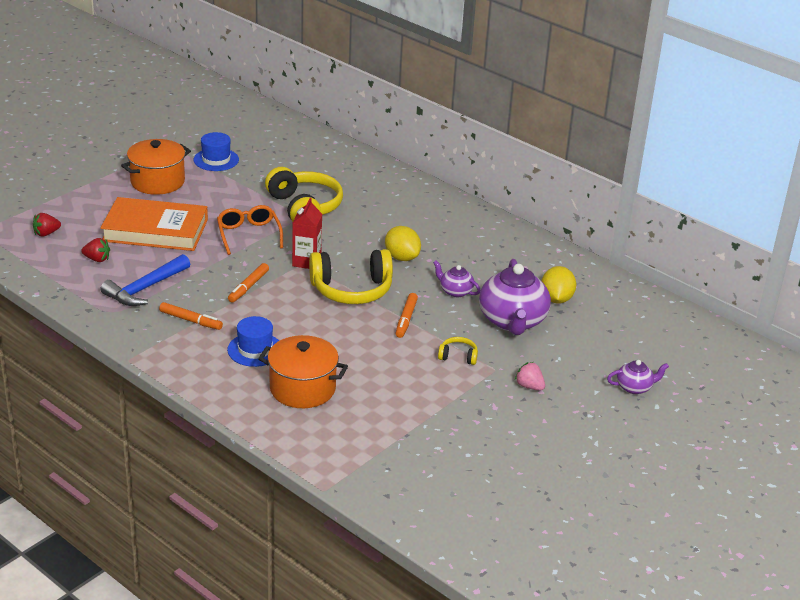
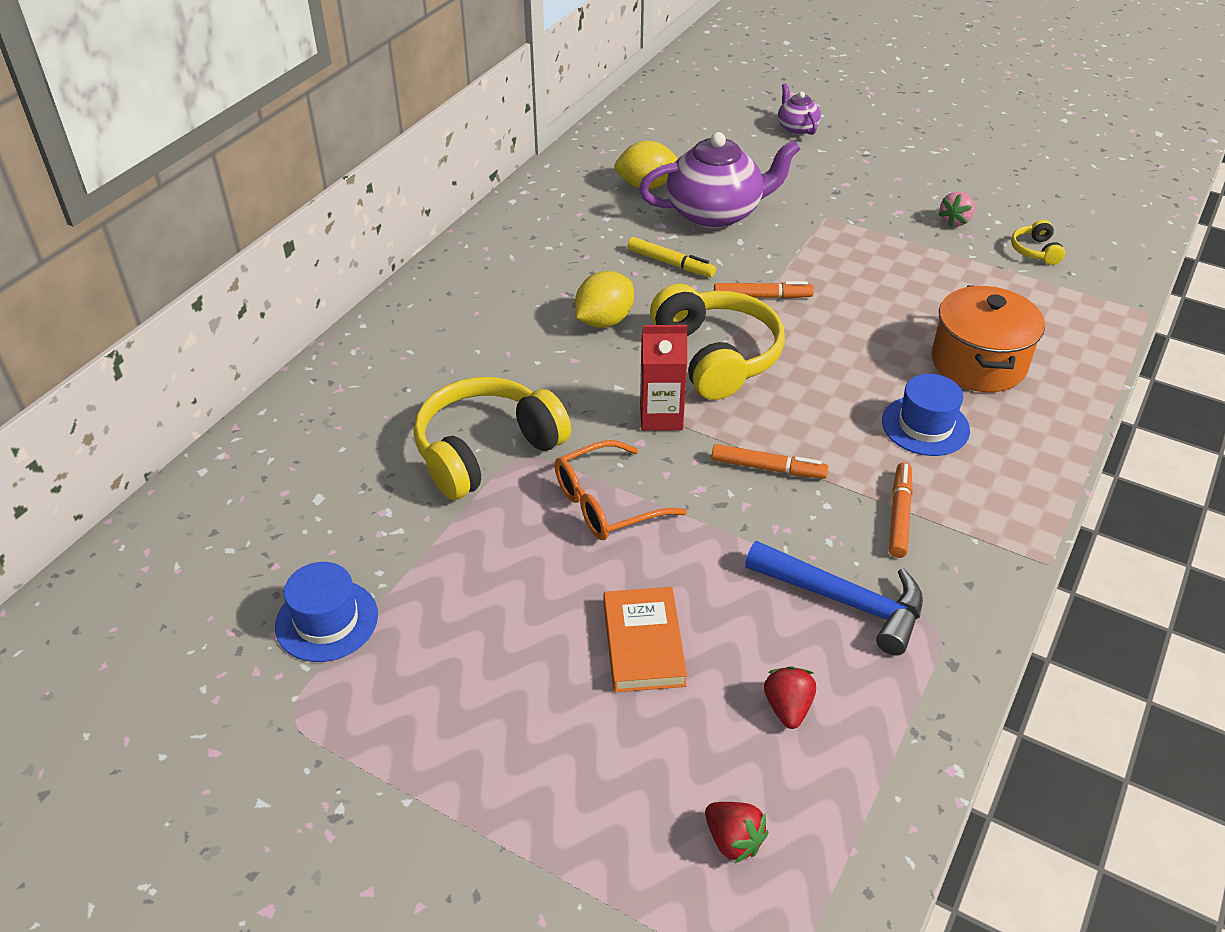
camera: 100 degrees left, 10 degrees up
orange book [101,197,208,251] -> orange book [604,587,687,692], size x0.56
orange pot [121,139,191,195] -> none
purple teapot [433,260,480,297] -> yellow marker [627,237,716,277]
yellow headphones [438,337,478,365] -> yellow headphones moved to [1011,220,1065,265]
pink strawberry [515,362,545,391] -> pink strawberry moved to [938,192,975,227]

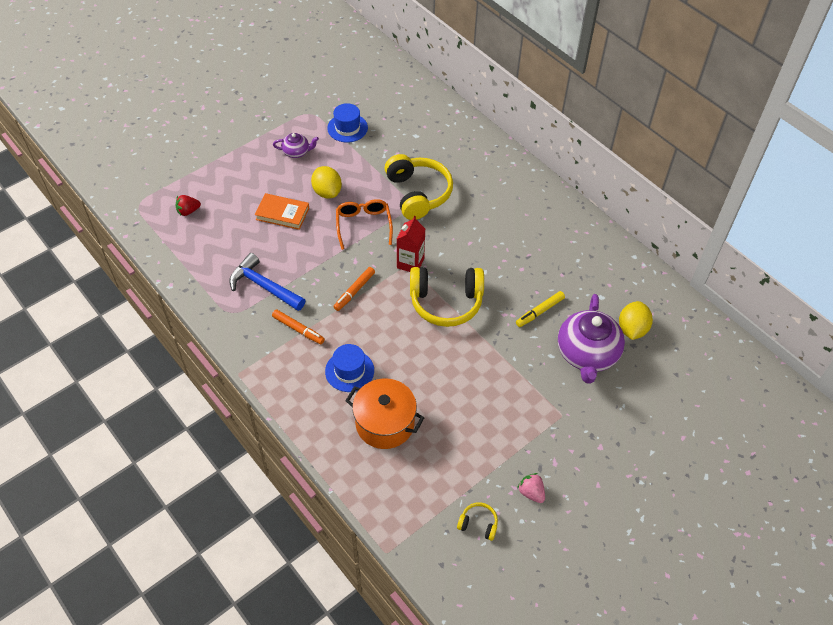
camera: 110 degrees right, 10 degrees up
yellow lemon [575,271,634,328] -> yellow lemon moved to [311,166,342,198]
orange marker [714,281,814,299] -> none
blue hammer [745,541,923,656] -> blue hammer turned 75 degrees clockwise [229,253,306,311]
red strawberry [764,666,816,729] -> none
purple teapot [778,83,821,135] -> purple teapot moved to [273,133,319,158]

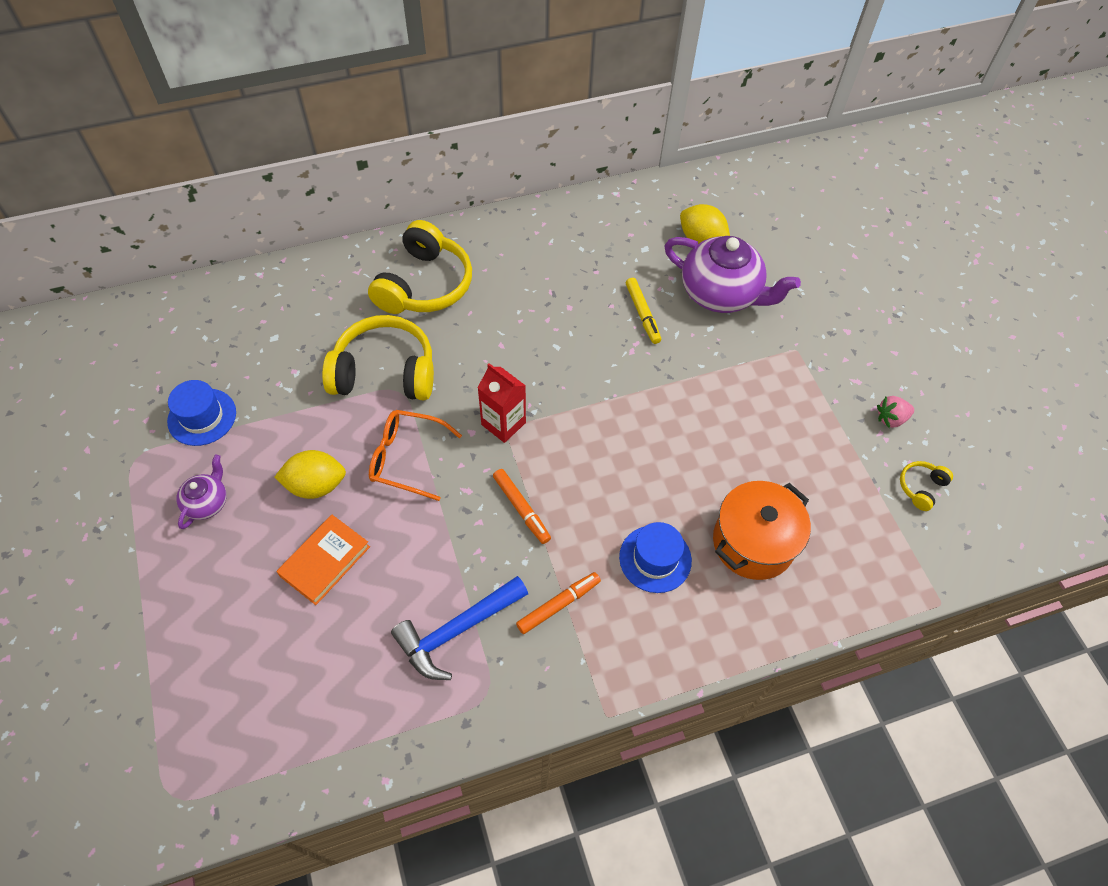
camera: 70 degrees left, 5 degrees up
red strawberry [176,195,201,216] -> none
yellow headphones [410,267,484,327] -> yellow headphones moved to [368,220,472,314]

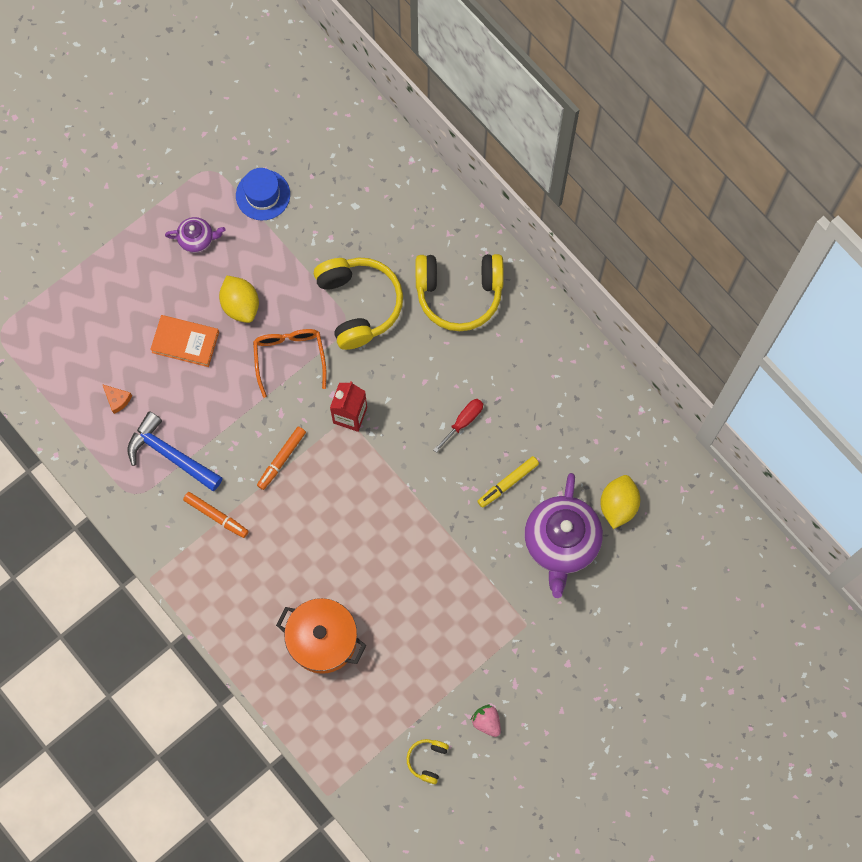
camera: 70 degrees right, 15 degrees up
blue hat [619,522,692,593] -> none
yellow headphones [900,461,953,511] -> yellow headphones turned 90 degrees counterclockwise [406,739,449,784]
none -> orange cheese [102,384,132,414]
none -> red screwdriver [433,399,483,453]

